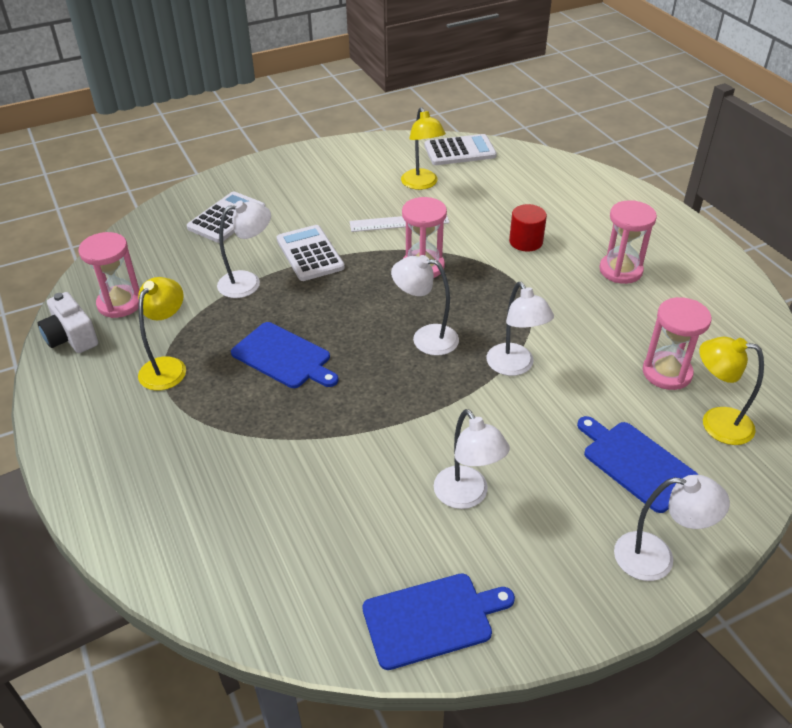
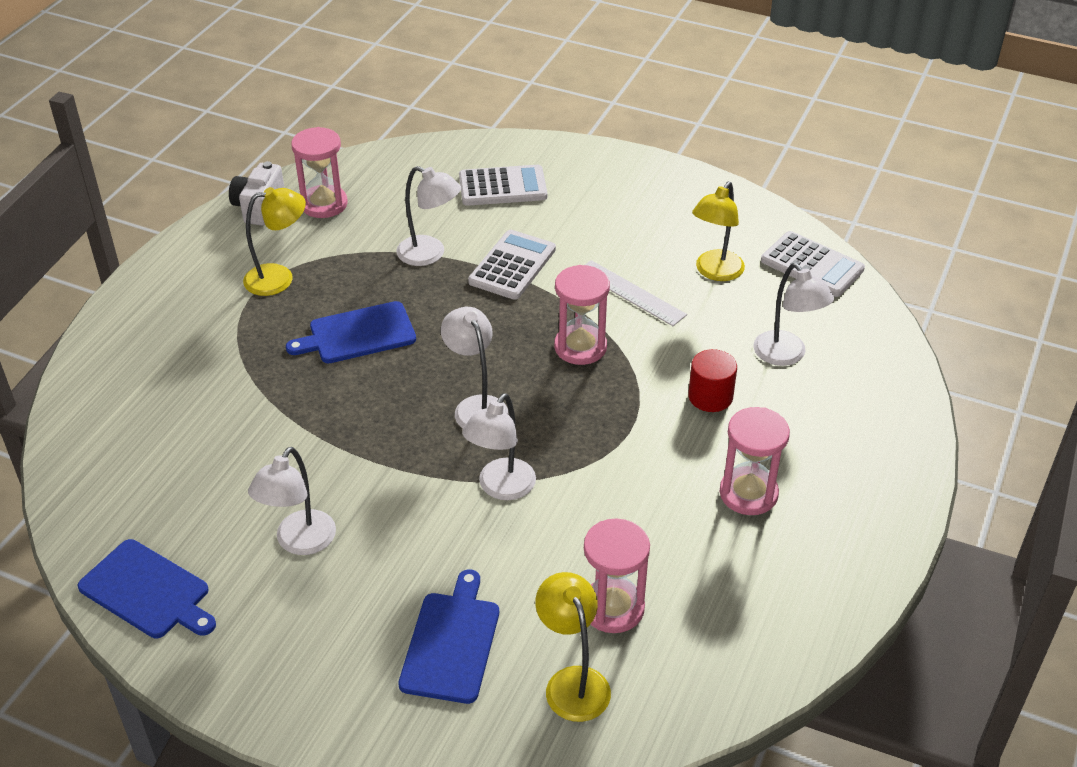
camera: 50 degrees right, 0 degrees up
blue cutting board [231,322,338,388] -> blue cutting board turned 75 degrees clockwise [286,301,416,363]
white lamp [614,475,730,581] -> white lamp moved to [754,263,834,366]

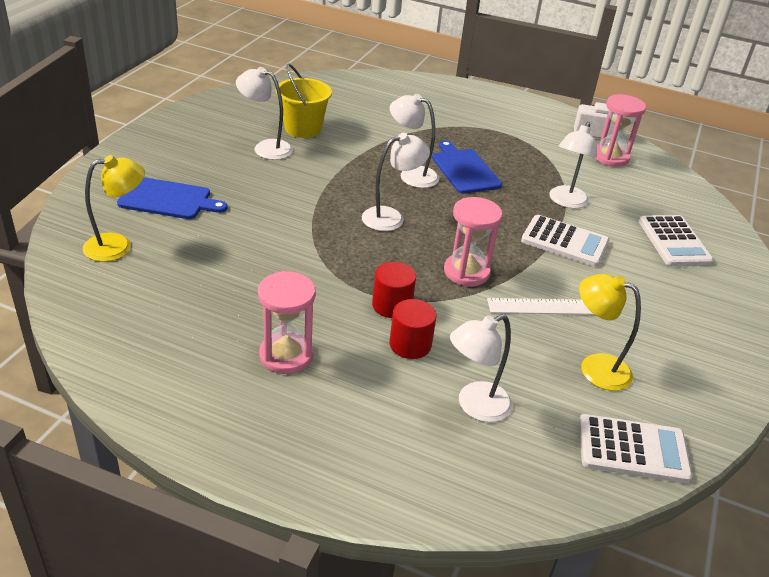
camera: 85 degrees right, 5 degrees down
blue cutting board [77,539,216,638] -> none
yellow lamp [243,187,306,296] -> none
white lamp [462,393,536,500] -> white lamp moved to [390,94,439,188]
pink hourglass [584,519,650,633] -> none
white ruler [585,260,687,326] -> white ruler turned 45 degrees clockwise [487,298,595,315]
white calculator [761,231,865,297] -> white calculator turned 120 degrees counterclockwise [579,414,692,483]
none -> yellow bucket [276,64,332,138]
none -> red cylinder [372,262,416,318]

